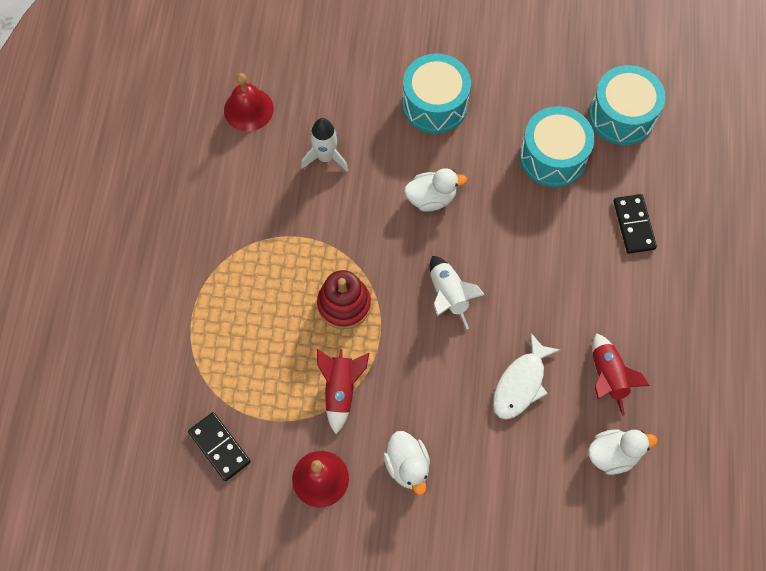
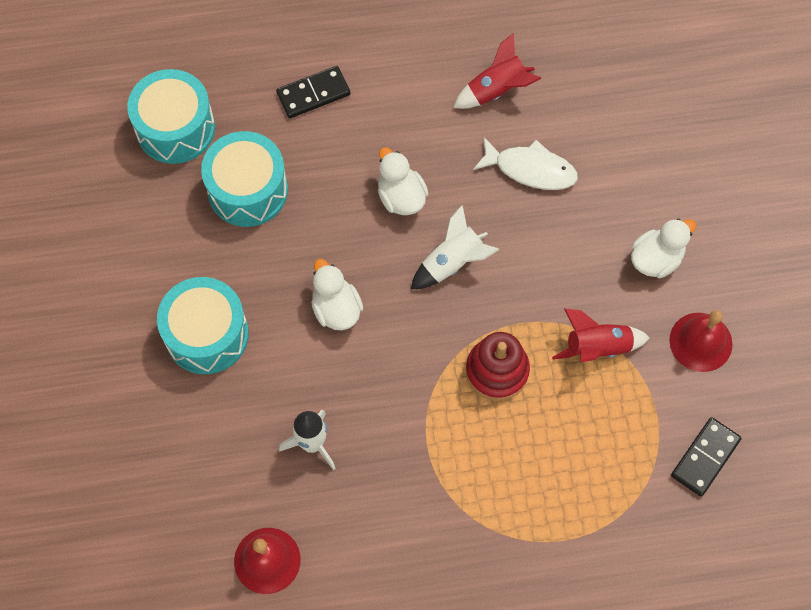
camera: 105 degrees left, 0 degrees up
white duck [588,429,658,475] -> white duck moved to [378,147,429,215]

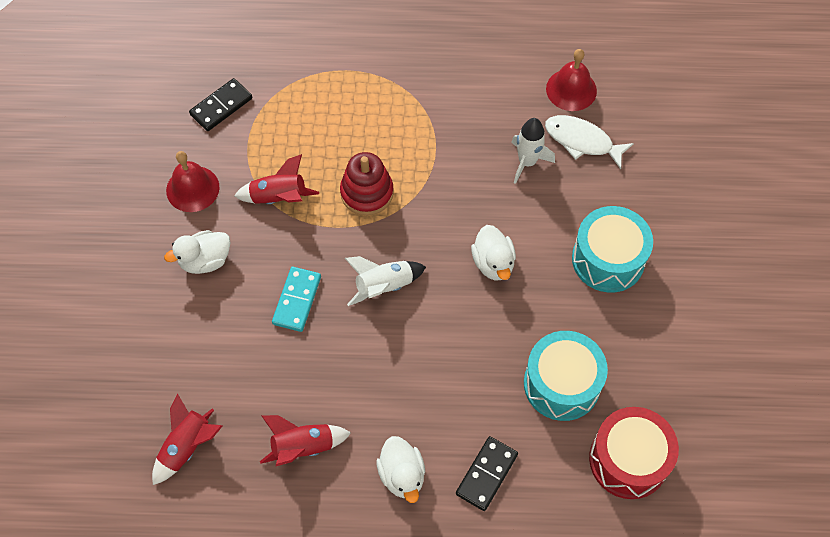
camera: 170 degrees left, 5 degrees down
turquoise drum [127,69,215,164] -> red drum [589,407,679,499]
black domino [276,66,351,118] -> black domino turned 45 degrees counterclockwise [456,436,518,511]
white duck [378,147,429,215] -> white duck moved to [376,436,425,503]
white fish [473,137,578,190] -> white fish moved to [545,115,634,169]
none -> red rocket [152,394,222,485]
none -> turquoise domino [272,267,321,332]

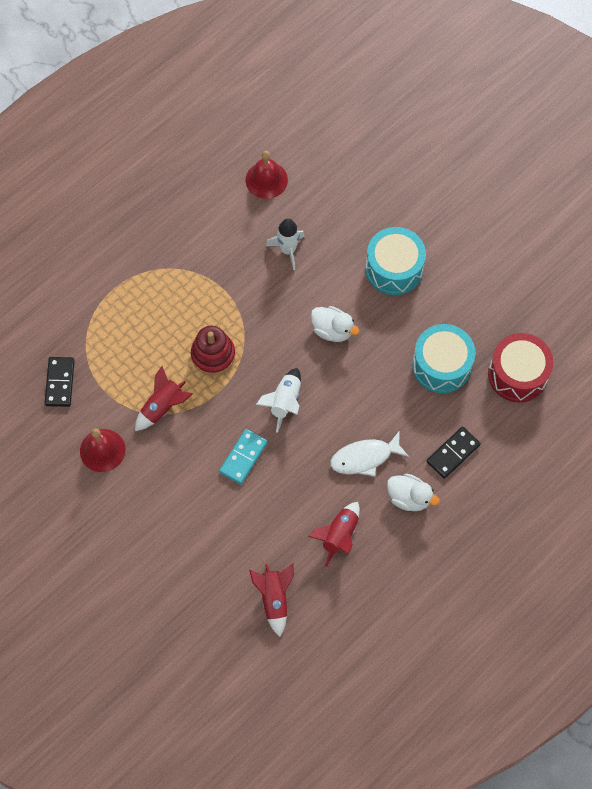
camera: 45 degrees left, 5 degrees up
white duck [164,230,230,274] -> none
turquoise domino [272,267,321,332] -> turquoise domino turned 60 degrees clockwise [219,429,267,484]
black domino [456,436,518,511] -> black domino turned 60 degrees clockwise [426,427,481,479]
white fish [545,115,634,169] -> white fish moved to [330,432,409,477]

